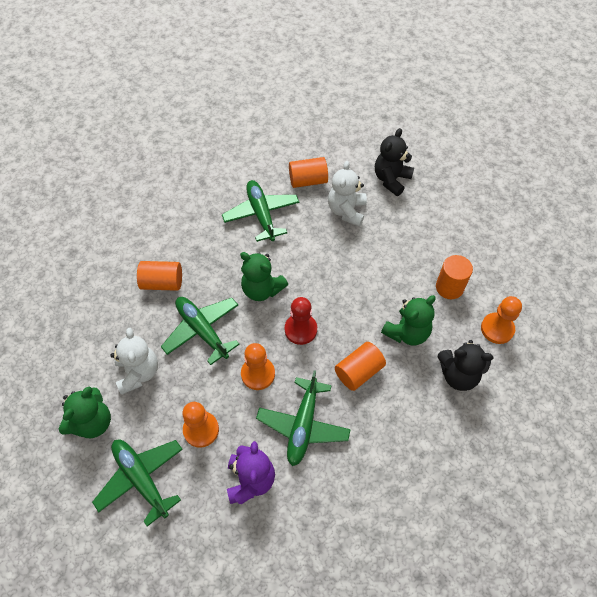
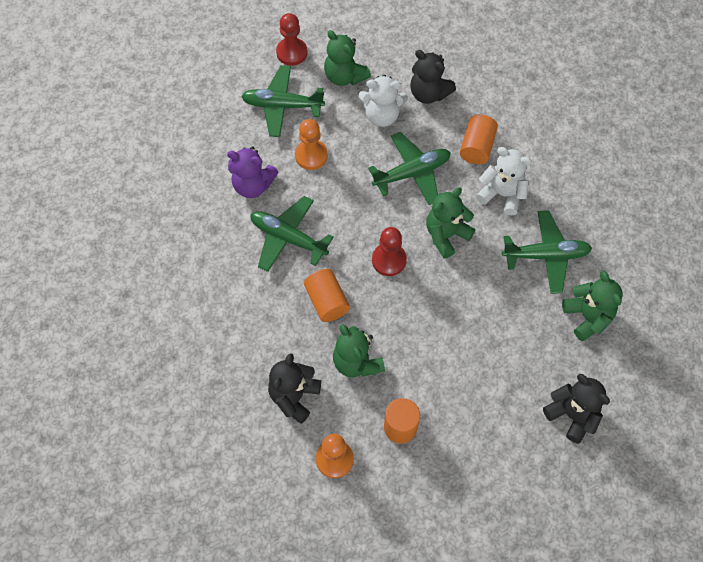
camera: 105 degrees right, 5 degrees up
green plane [92,439,183,527] -> green plane turned 150 degrees counterclockwise [241,65,325,137]
orange pawn [241,343,275,390] -> none
orange cylinder [289,157,328,188] -> green teddy bear [562,271,622,341]
white teddy bear [328,161,367,227] -> white teddy bear moved to [476,147,532,215]
none -> red pawn [276,13,308,66]
none -> black teddy bear [410,50,456,104]

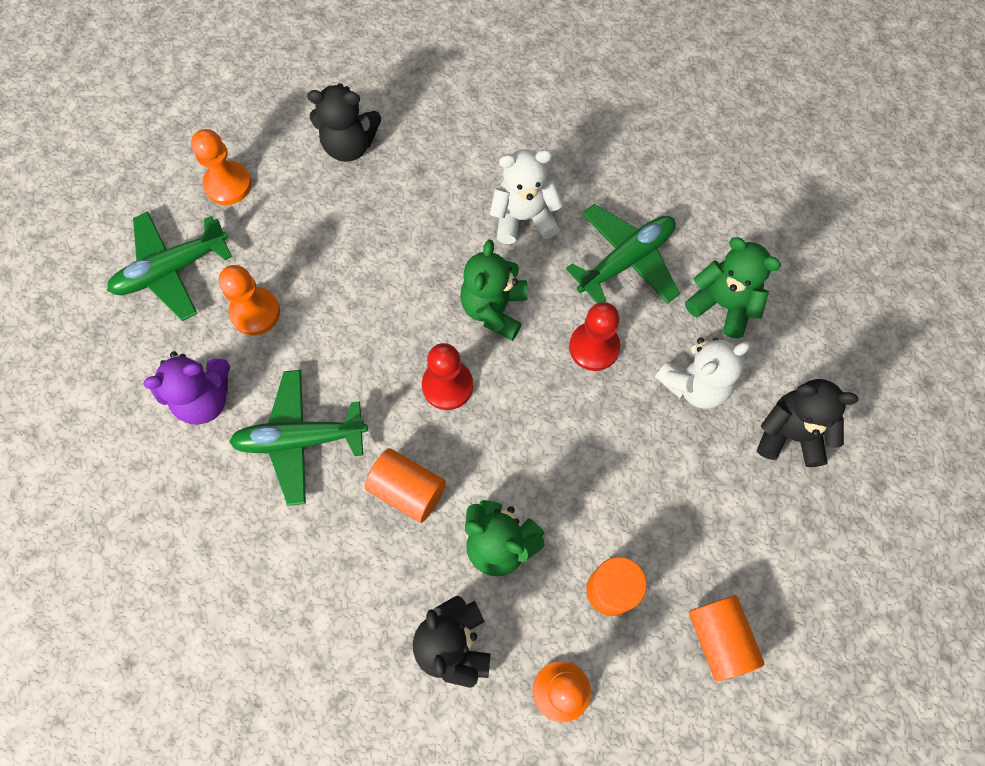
camera: 35 degrees left, 5 degrees up
red pawn [276,13,308,66] -> red pawn moved to [569,302,620,371]
green teddy bear [324,30,371,86] -> orange pawn [191,129,252,205]
white teddy bear [358,75,408,127] -> white teddy bear moved to [655,337,751,409]
green plane [368,132,451,205] -> none
orange cylinder [460,114,498,164] -> orange cylinder moved to [689,595,765,681]

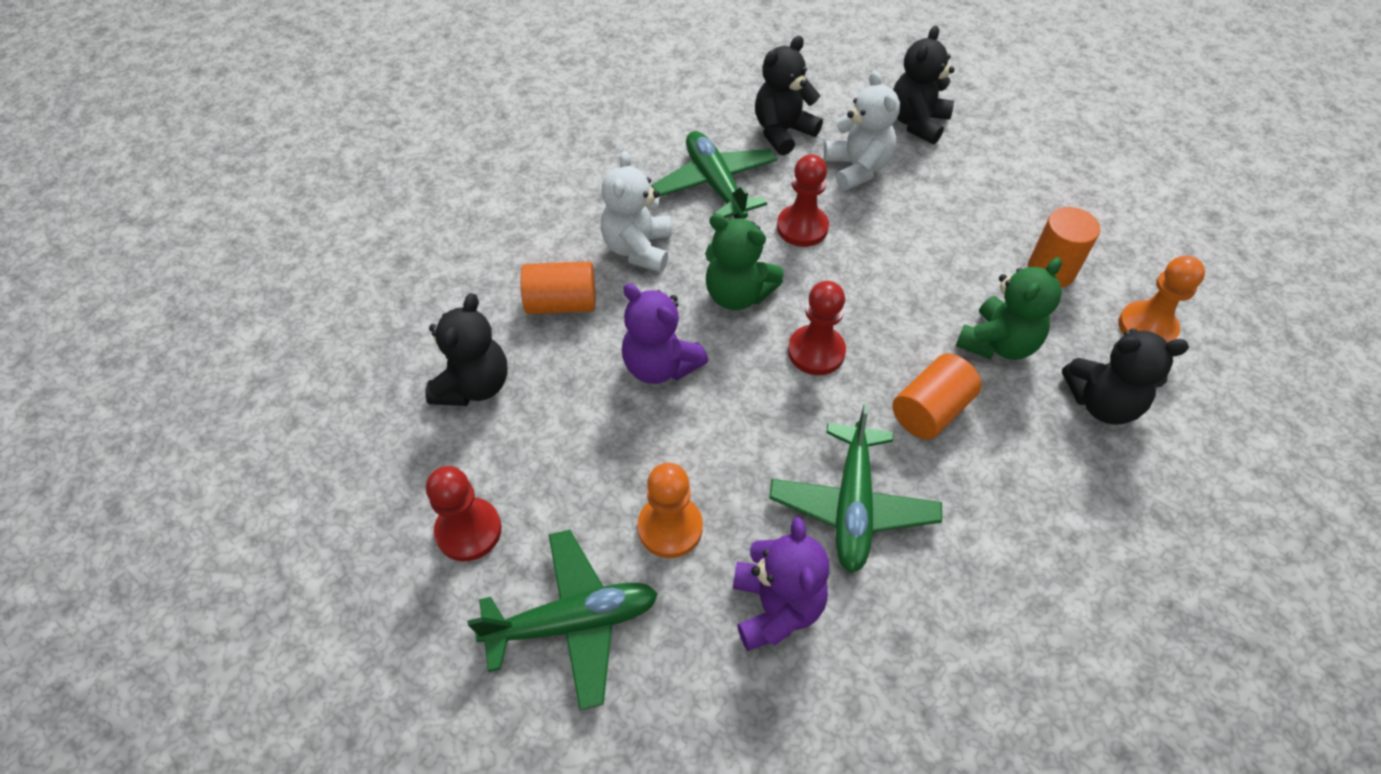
camera: 75 degrees left, 15 degrees down
green plane [107,212,232,321] -> green plane turned 90 degrees counterclockwise [467,530,658,711]
orange pawn [191,129,252,205] -> red pawn [426,466,502,561]
green teddy bear [685,237,781,338] -> black teddy bear [755,36,823,155]
orange cylinder [689,595,765,681] -> orange cylinder moved to [521,261,595,314]
none -> purple teddy bear [622,283,708,384]

